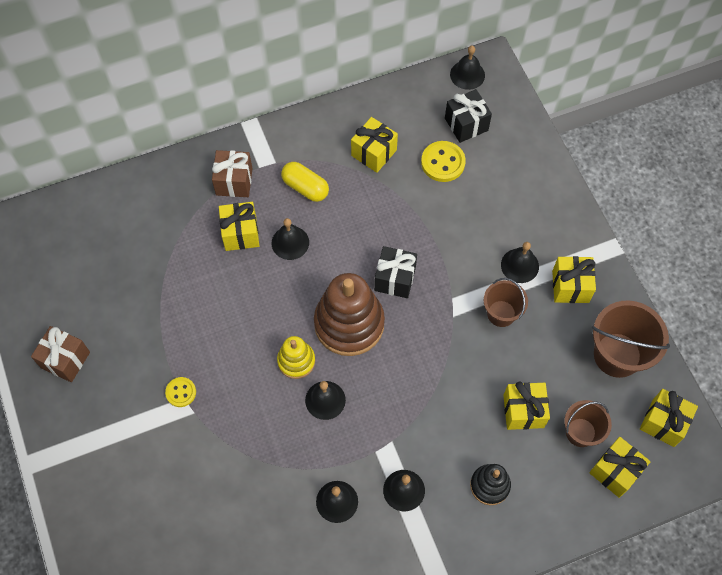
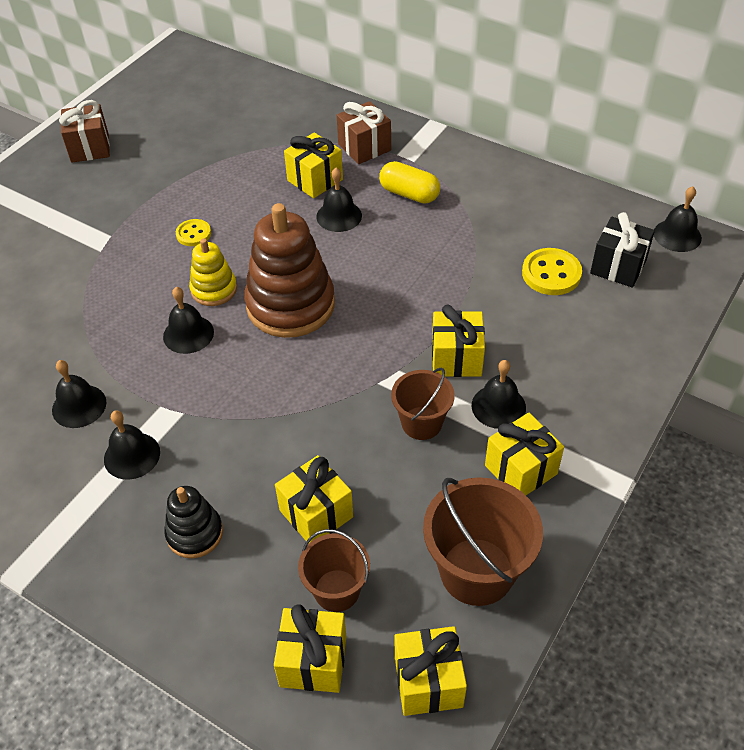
camera: 55 degrees right, 15 degrees down
yellow button [165,377,196,407] -> yellow button moved to [176,219,211,246]
yellow capsule [281,162,329,202] -> yellow capsule turned 60 degrees counterclockwise [379,161,440,204]
yellow gift [351,117,398,173] -> yellow gift moved to [432,304,485,377]
black gift [374,246,417,298] -> none

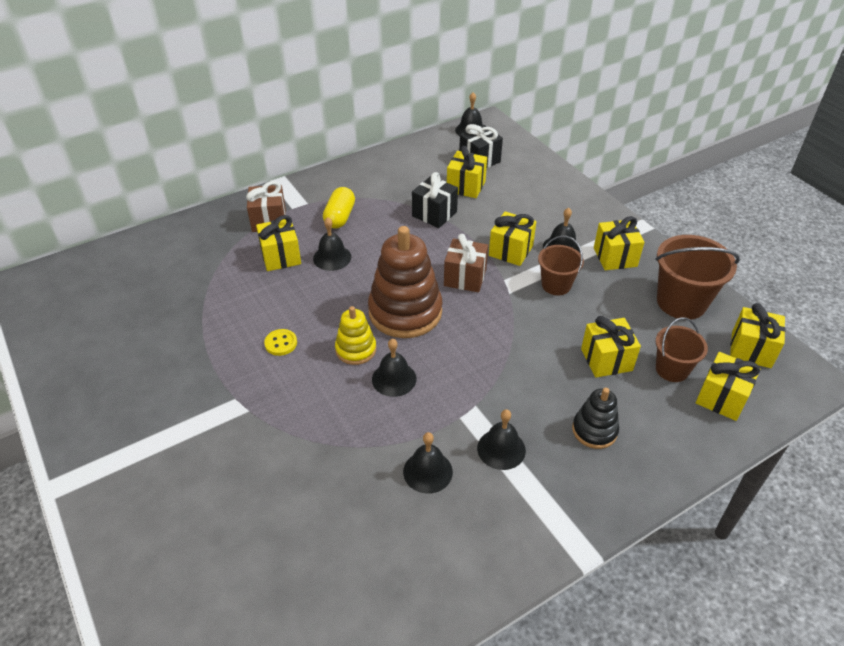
camera: 65 degrees left, 5 degrees down
brown gift [59,100,110,163] -> brown gift moved to [444,234,488,292]
yellow capsule [379,161,440,204] -> yellow capsule turned 45 degrees counterclockwise [323,187,355,229]
yellow button [522,248,582,295] -> yellow gift [447,146,487,198]
none -> black gift [412,172,458,228]

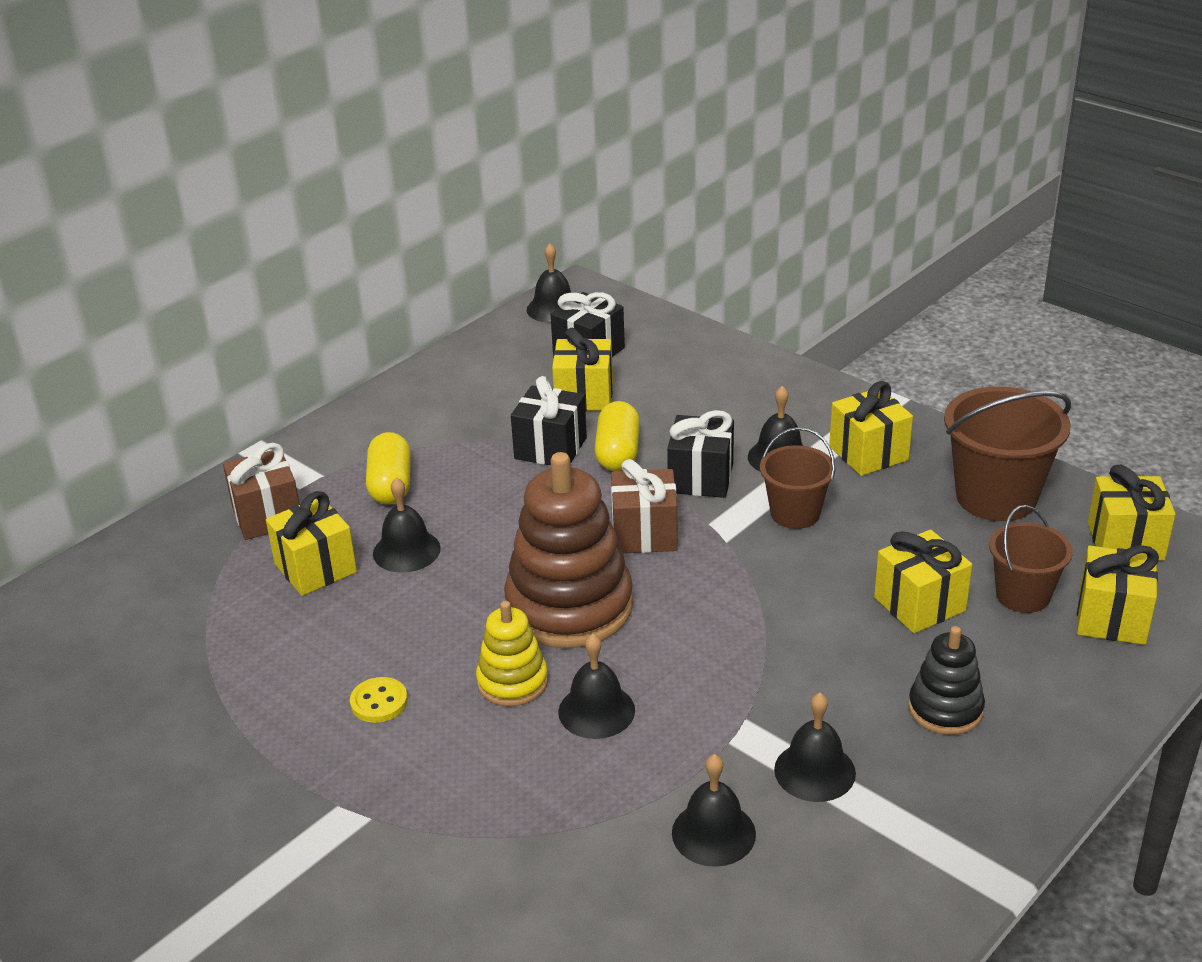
camera: 15 degrees left, 10 degrees down
yellow gift [489,211,536,266] -> black gift [667,410,734,498]
none -> yellow capsule [595,401,640,471]

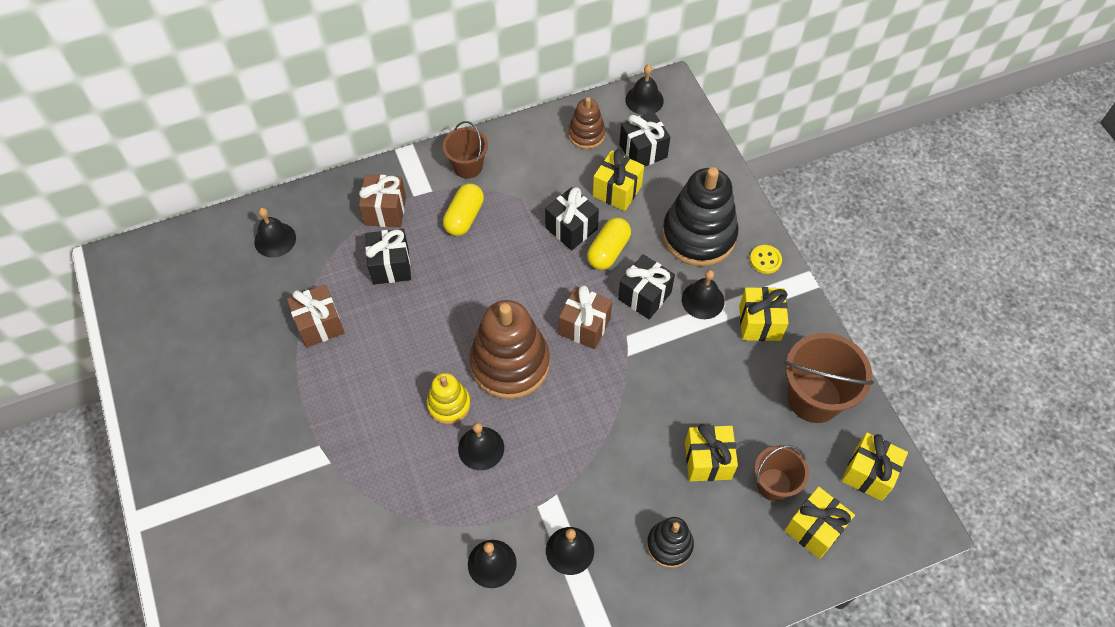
camera: 25 degrees right, 25 degrees up
yellow gift [266,491,357,596] -> black gift [365,229,411,285]
yellow button [350,677,408,723] -> yellow button moved to [750,245,782,274]
black bell [373,478,441,573] -> black bell moved to [254,208,296,257]
brown bucket [760,427,835,529] -> brown bucket moved to [443,121,488,179]
none -> brown gift [287,285,345,348]
none -> brown stacking toy [568,97,606,149]
none -> black stacking toy [662,167,738,266]

